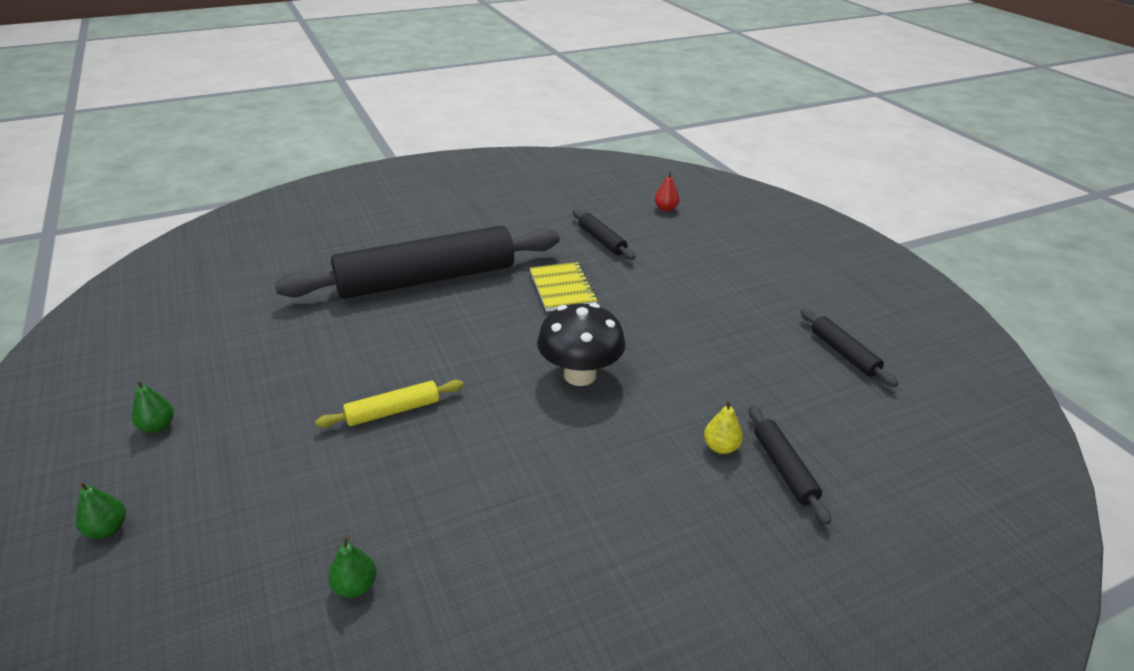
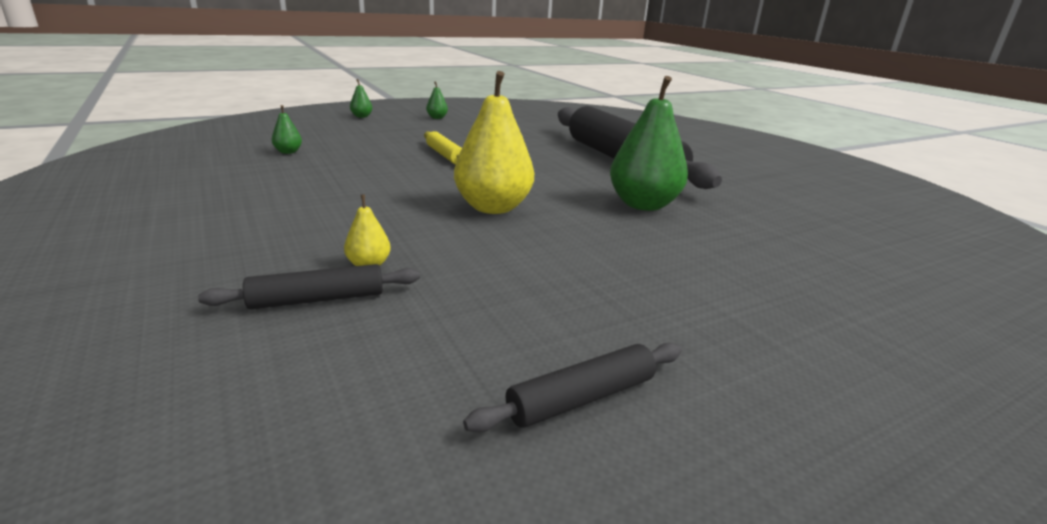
camera: 85 degrees right, 10 degrees down
yellow notebook [530,262,598,312] -> green pear [610,76,688,211]
black mushroom [537,303,625,386] -> yellow pear [454,71,534,214]
black rolling pin [573,209,635,260] -> none
red pear [655,171,680,211] -> none

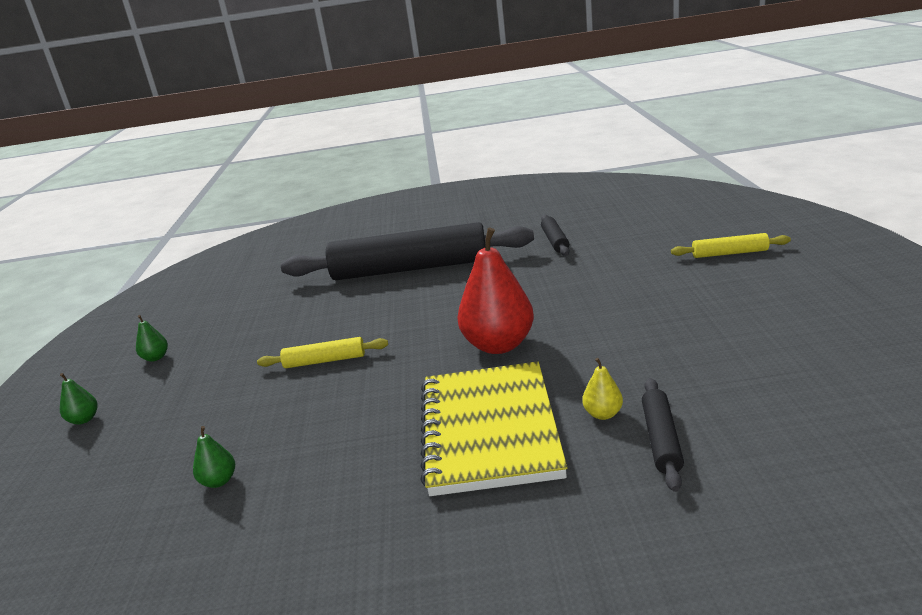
camera: 60 degrees left, 0 degrees up
yellow pear [454,71,534,214] -> red pear [457,228,534,354]
black rolling pin [463,343,682,433] -> black rolling pin moved to [541,215,569,256]
green pear [610,76,688,211] -> none
none -> yellow notebook [420,361,567,496]
none -> yellow rolling pin [671,233,791,258]

